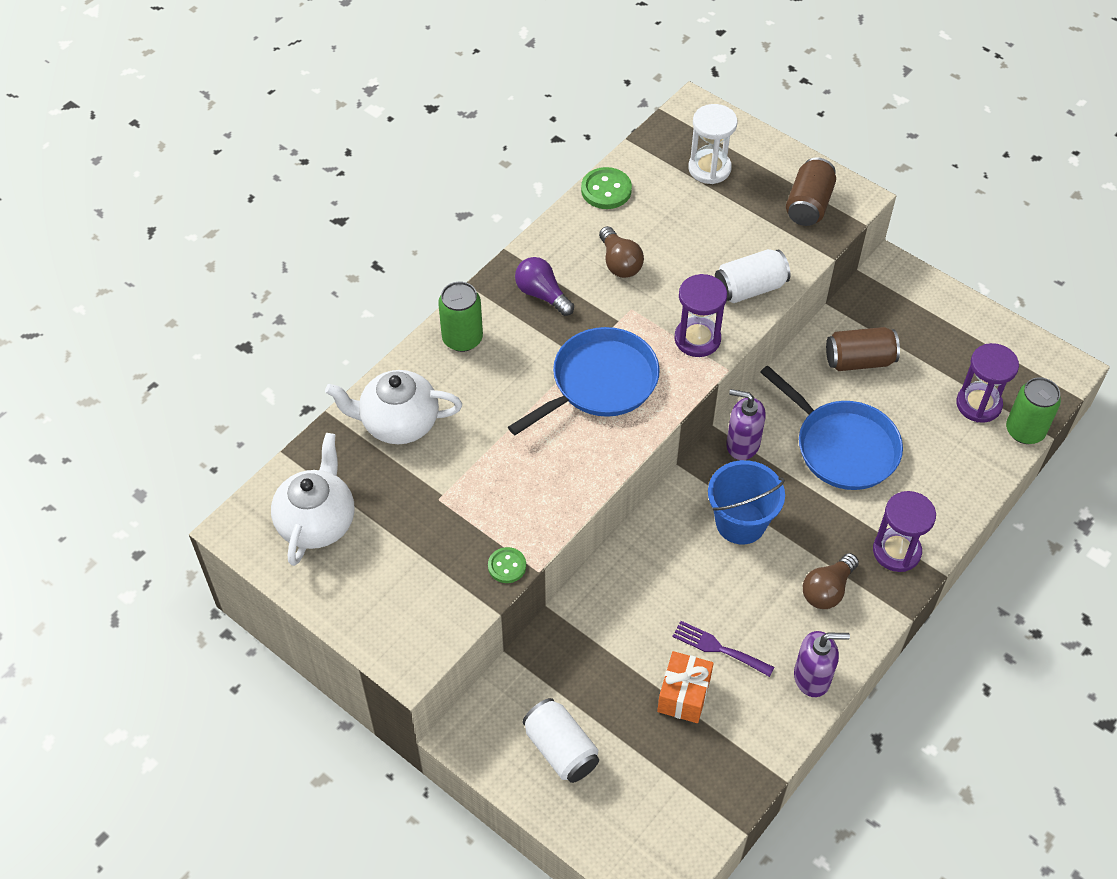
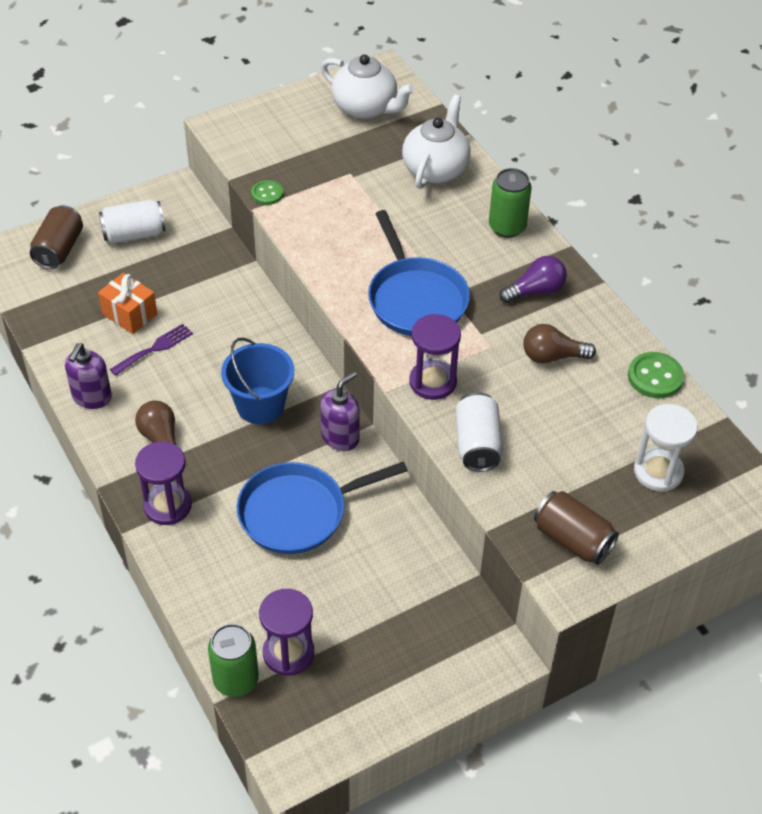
camera: 110 degrees right, 5 degrees down
brown can [826,327,900,371] -> brown can moved to [30,205,83,269]

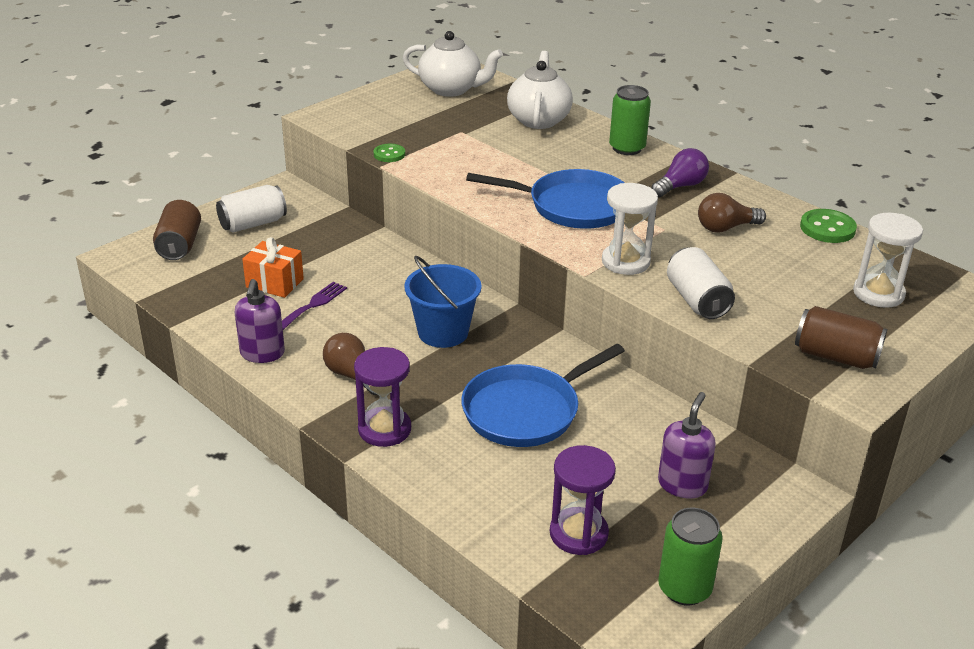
camera: 15 degrees left, 15 degrees down
green can [208,624,259,697] -> green can moved to [658,508,723,605]
purple soap dispenser [320,371,360,451] -> purple soap dispenser moved to [658,392,716,498]
blue pan [368,210,470,336] -> blue pan turned 45 degrees counterclockwise [466,169,624,229]
purple hourglass [409,314,461,400] -> white hourglass [602,183,658,275]

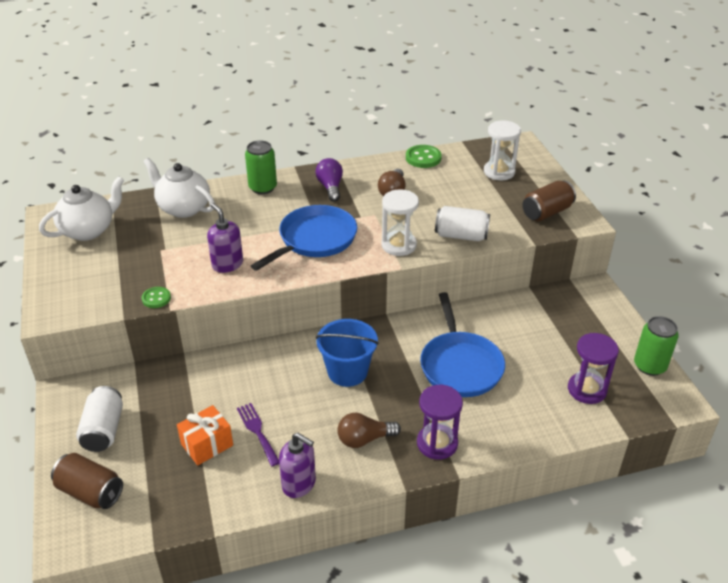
camera: 60 degrees left, 5 degrees up
purple soap dispenser [658,392,716,498] -> purple soap dispenser moved to [207,203,243,273]

